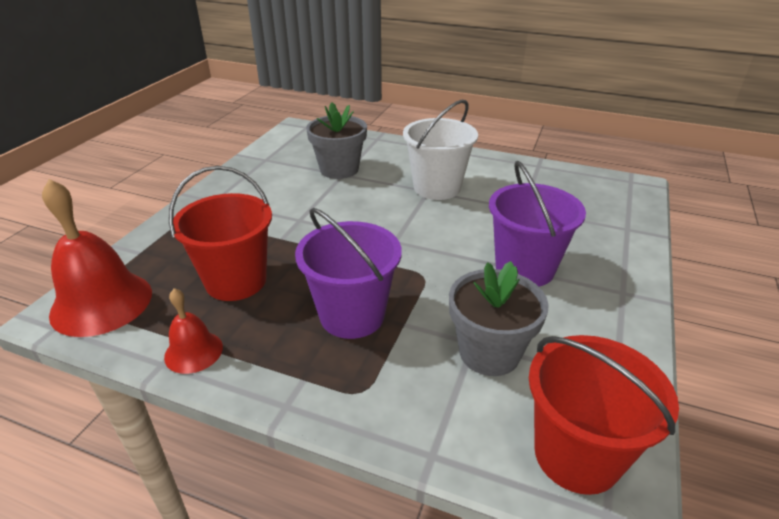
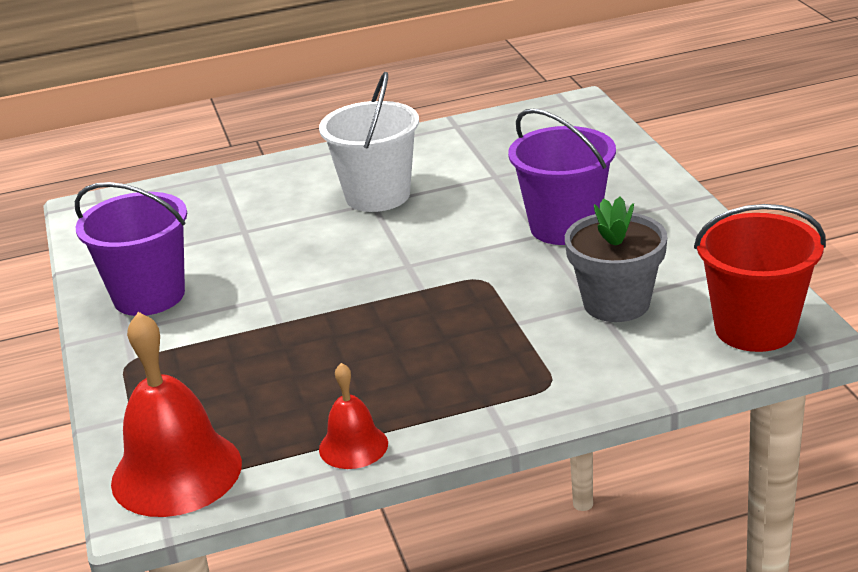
camera: 35 degrees left, 5 degrees down
red bucket [169,166,272,301] -> none
purple bucket [295,208,402,339] -> purple bucket moved to [75,182,187,316]
grey flower pot [306,102,367,179] -> none

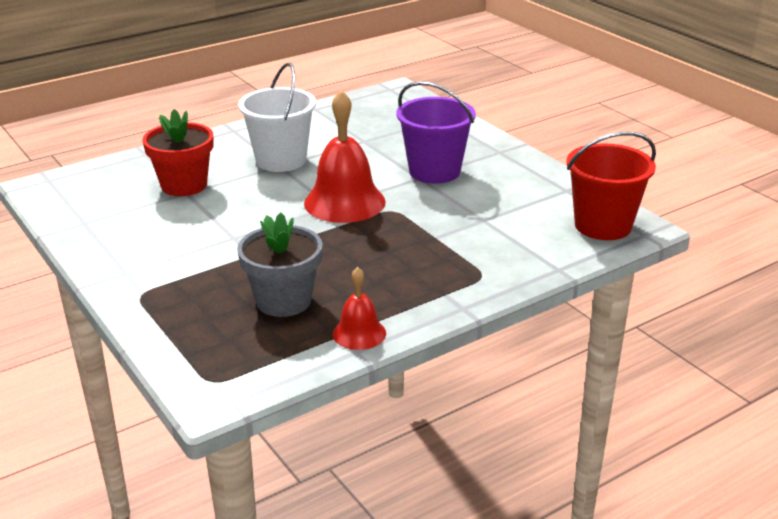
camera: 20 degrees left, 0 degrees up
purple bucket [75,182,187,316] -> none
red bell [111,312,242,517] -> red bell moved to [304,90,386,223]
grey flower pot [565,197,668,322] -> grey flower pot moved to [237,212,322,317]
none -> red flower pot [142,109,213,196]

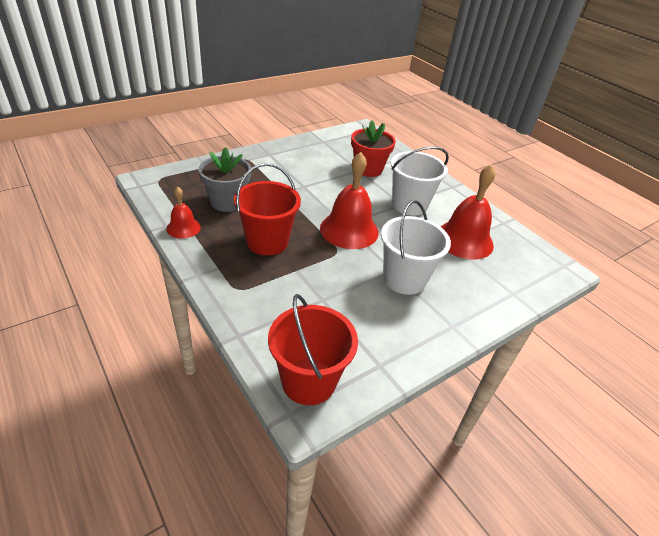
camera: 85 degrees right, 10 degrees up
purple bucket [396,81,476,184] -> white bucket [381,200,451,295]
none -> red bucket [234,163,301,255]
none -> red bell [440,164,496,259]

